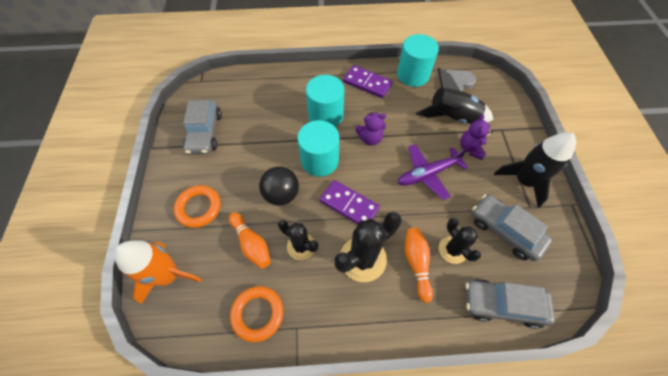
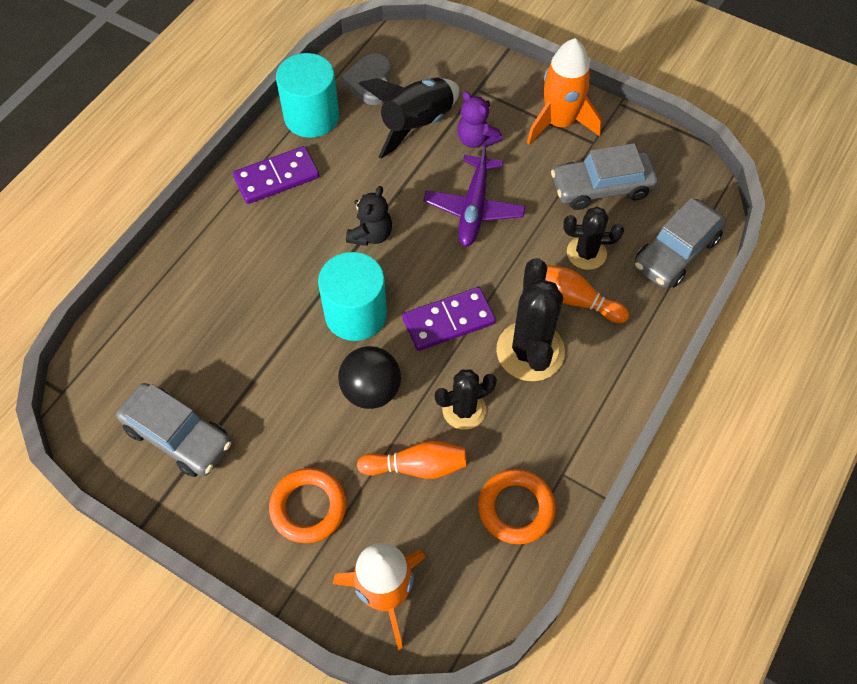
camera: 55 degrees left, 0 degrees up
turquoise cylinder [306,75,344,127] -> none
purple teddy bear [355,112,386,146] -> black teddy bear [346,186,392,246]
black rocket [494,132,576,208] -> orange rocket [527,38,601,144]

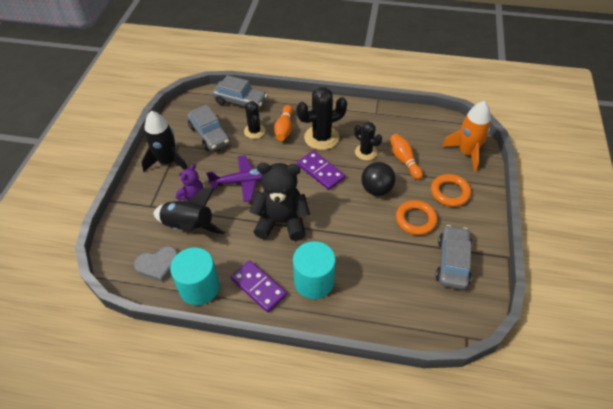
camera: 110 degrees left, 10 degrees down
turquoise cylinder [318,252,387,341] -> turquoise cylinder moved to [293,241,336,299]
black teddy bear [346,186,392,246] -> black teddy bear [249,163,310,241], size x1.88
orange ring [478,469,556,544] -> orange ring moved to [396,200,438,235]
orange rocket [527,38,601,144] -> black rocket [141,111,188,172]

